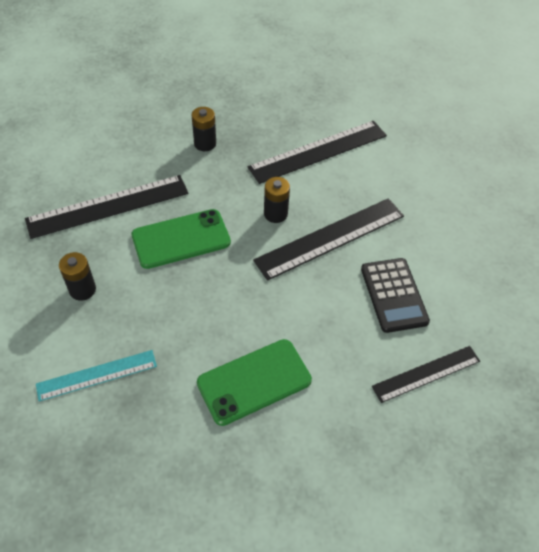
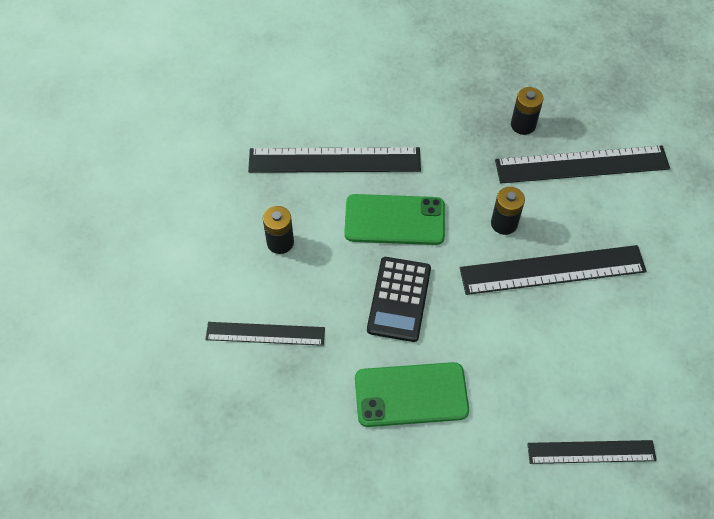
camera: 25 degrees right, 5 degrees up
turquoise ruler [36,350,157,402] -> black ruler [205,322,325,346]
black battery [192,107,216,151] -> black battery moved to [511,87,543,135]
black calculator [361,258,430,333] -> black calculator moved to [367,257,431,342]

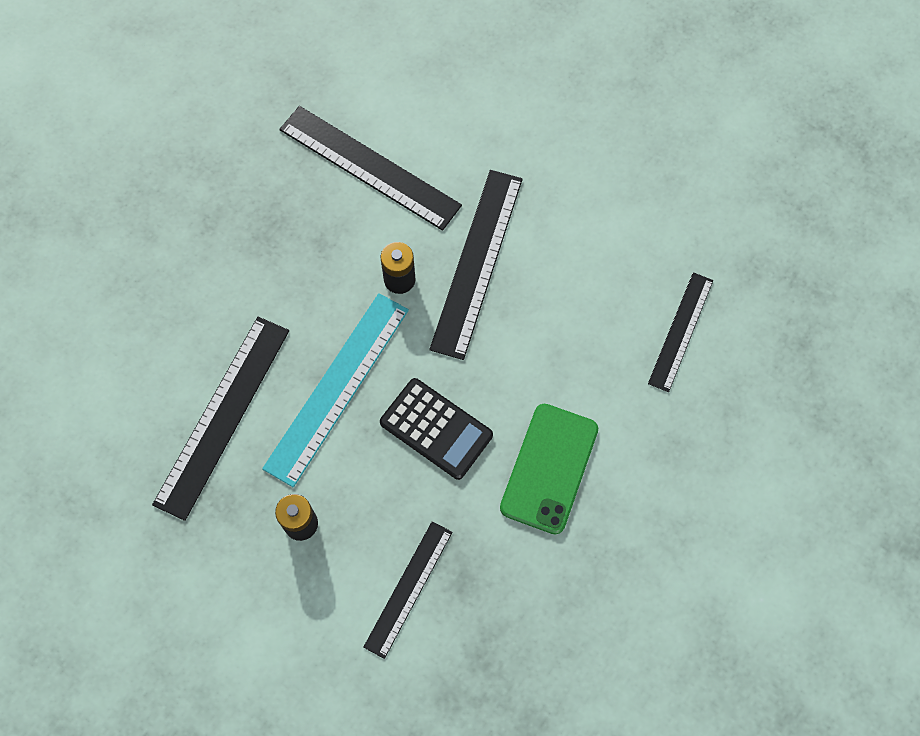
camera: 65 degrees left, 10 degrees up
green phone [344,194,445,245] -> turquoise ruler [262,293,409,487]
black ruler [495,145,670,183] -> black ruler turned 75 degrees counterclockwise [279,106,462,231]
black battery [511,87,543,135] -> none

